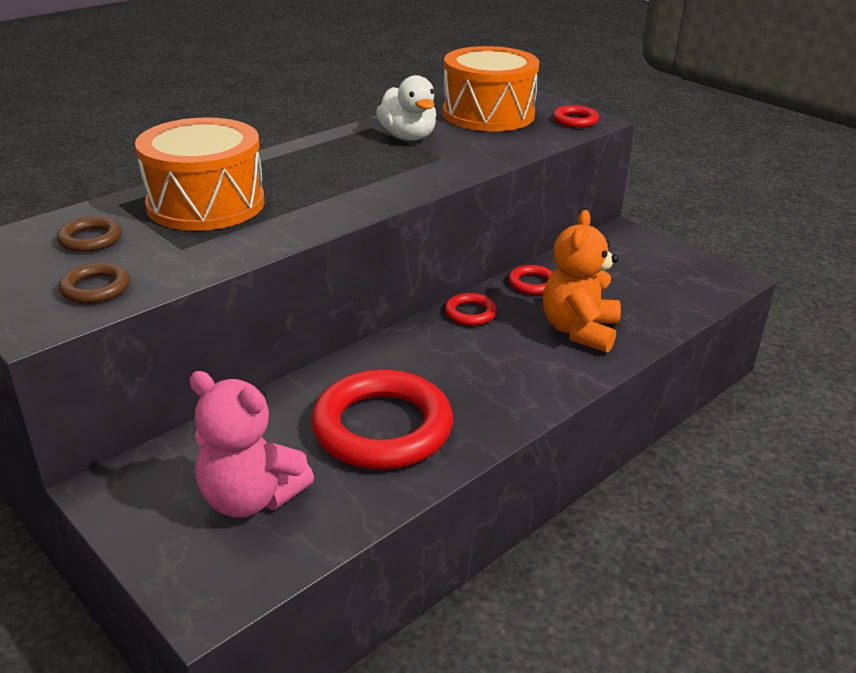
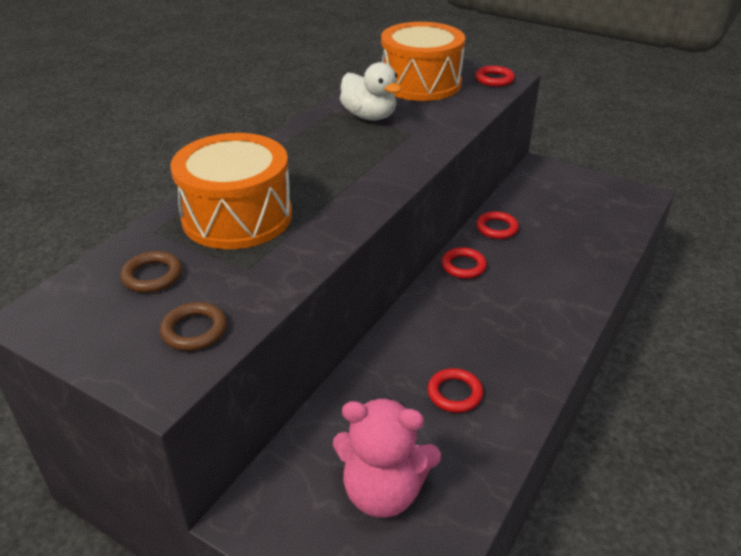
camera: 15 degrees left, 5 degrees up
red ring [311,370,453,469] -> red ring [427,368,483,413], size x0.45
orange teddy bear [543,210,621,353] -> none

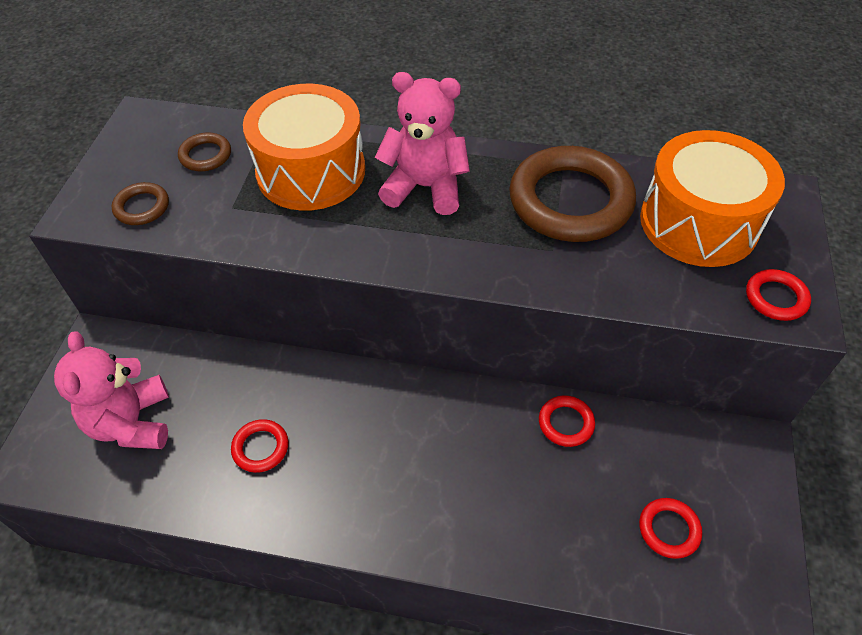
camera: 70 degrees right, 15 degrees up
white duck [340,62,402,121] -> brown ring [509,146,636,242]
red ring [441,247,487,279] -> red ring moved to [639,498,702,559]
none -> pink teddy bear [375,72,470,215]

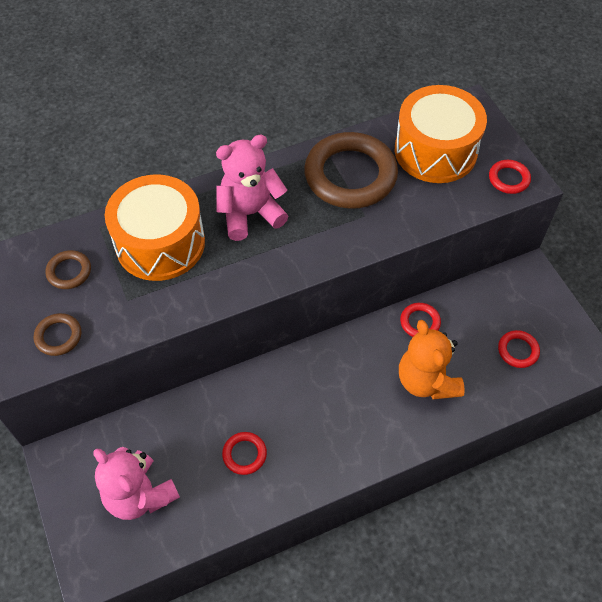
camera: 35 degrees left, 5 degrees up
none -> orange teddy bear [399,320,465,400]

